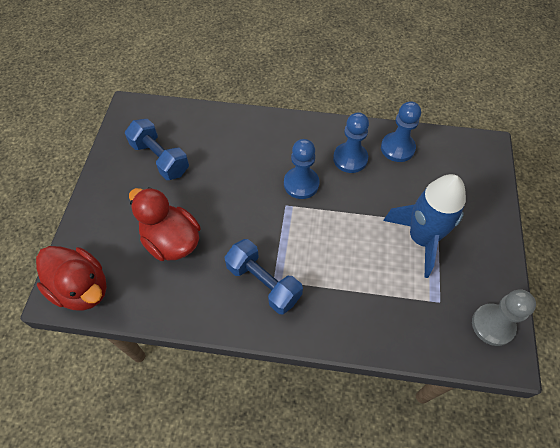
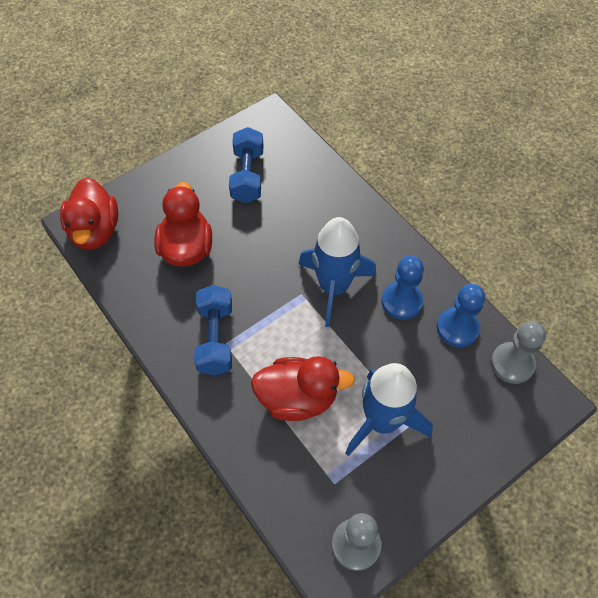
camera: 45 degrees right, 0 degrees up
blue pawn [284,139,319,199] -> blue rocket [299,217,376,327]
none -> red duck [251,356,355,421]
none -> grey pawn [491,321,546,384]

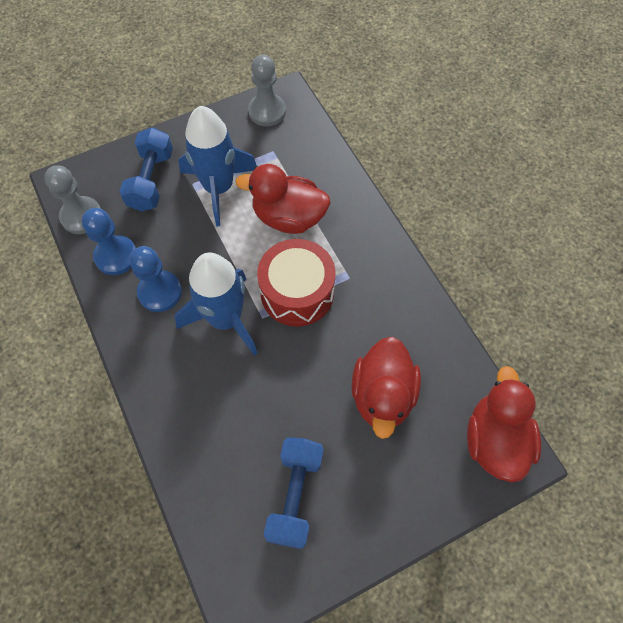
camera: 170 degrees left, 5 degrees up
blue dumbbell [194,285,232,375] -> blue dumbbell moved to [119,127,173,212]
none -> red drum [257,239,336,326]

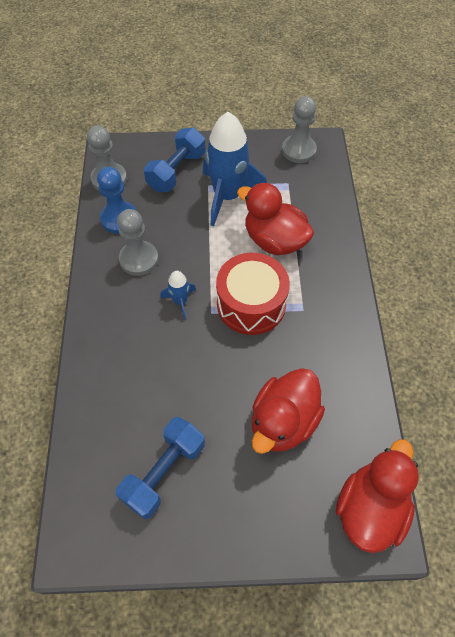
camera: 25 degrees right, 5 degrees down
blue pawn [130,246,182,312] -> grey pawn [117,209,158,276]
blue rocket [175,253,258,356] -> blue rocket [160,271,196,319], size x0.46

